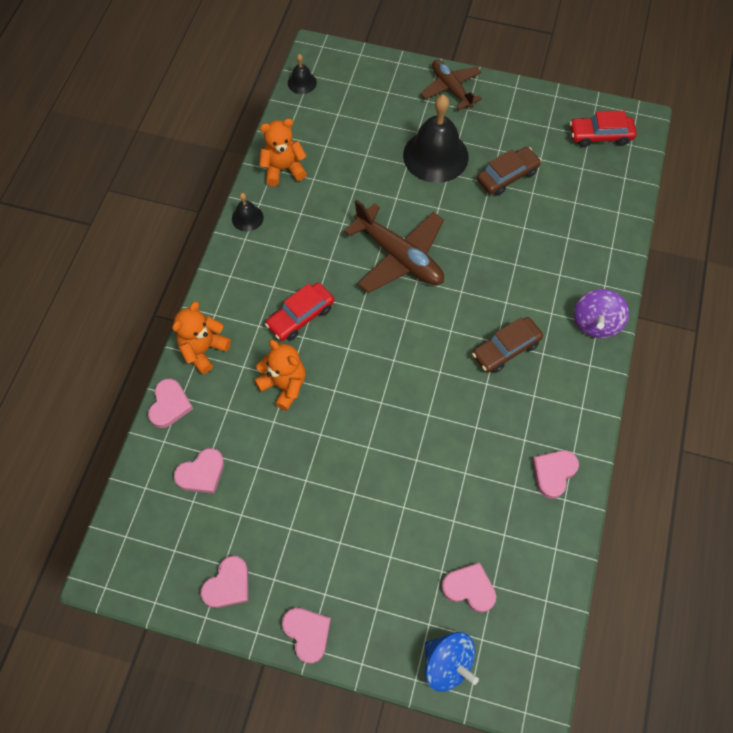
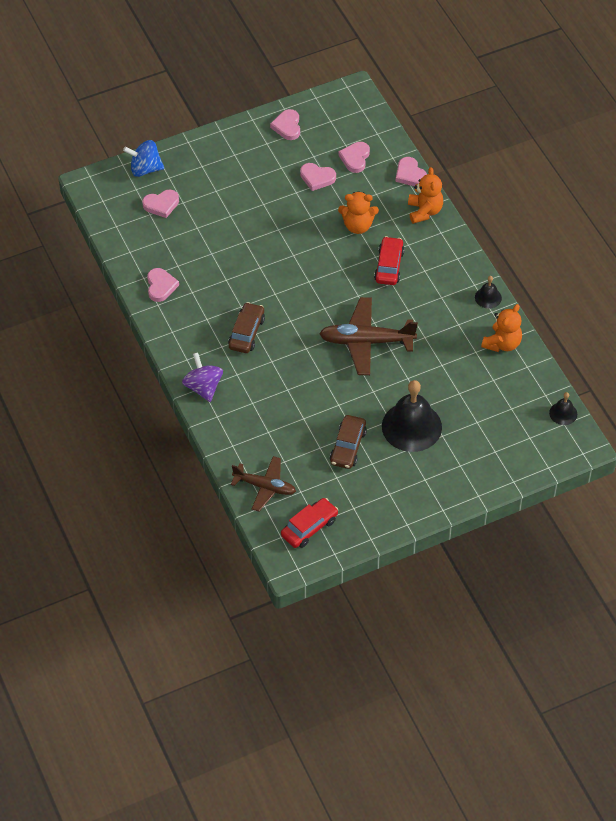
camera: 140 degrees right, 10 degrees down
pink heart [282,608,331,664] -> pink heart moved to [300,163,336,191]
brown plane [420,60,482,110] -> brown plane moved to [231,456,296,512]

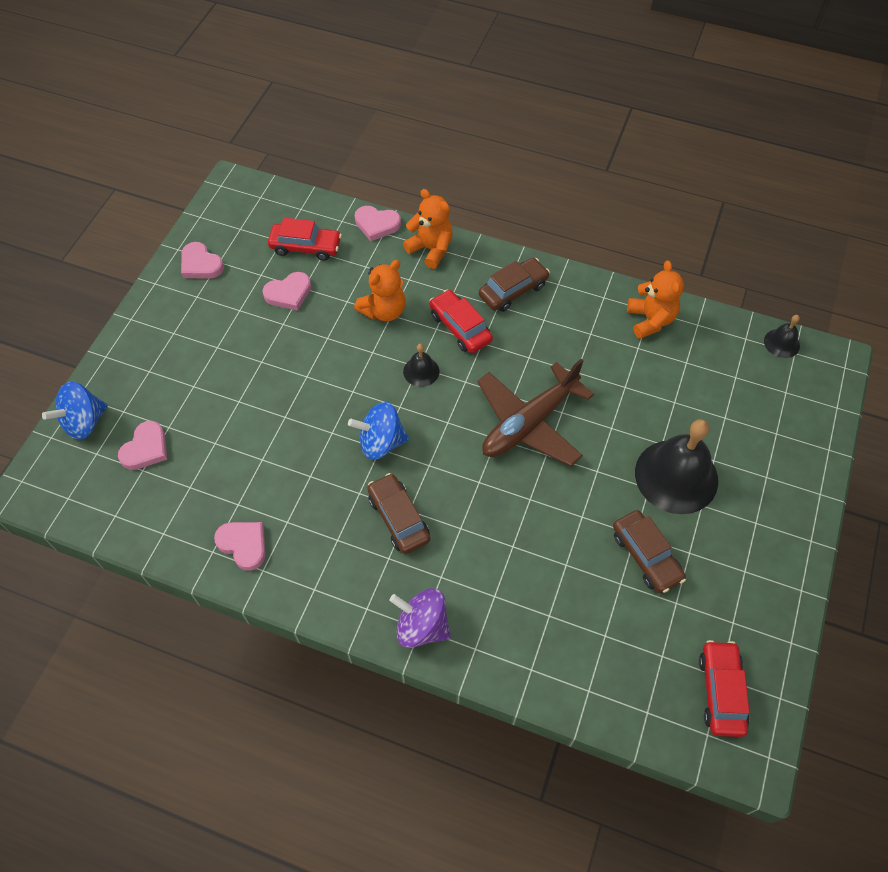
camera: 45 degrees left, 5 degrees up
brown plane [231,456,296,512] -> none
pink heart [338,142,370,173] -> red car [268,218,342,261]
black bell [475,276,502,309] -> black bell moved to [403,344,439,387]
none -> blue spinning top [348,402,409,460]
none -> brown car [479,258,550,312]

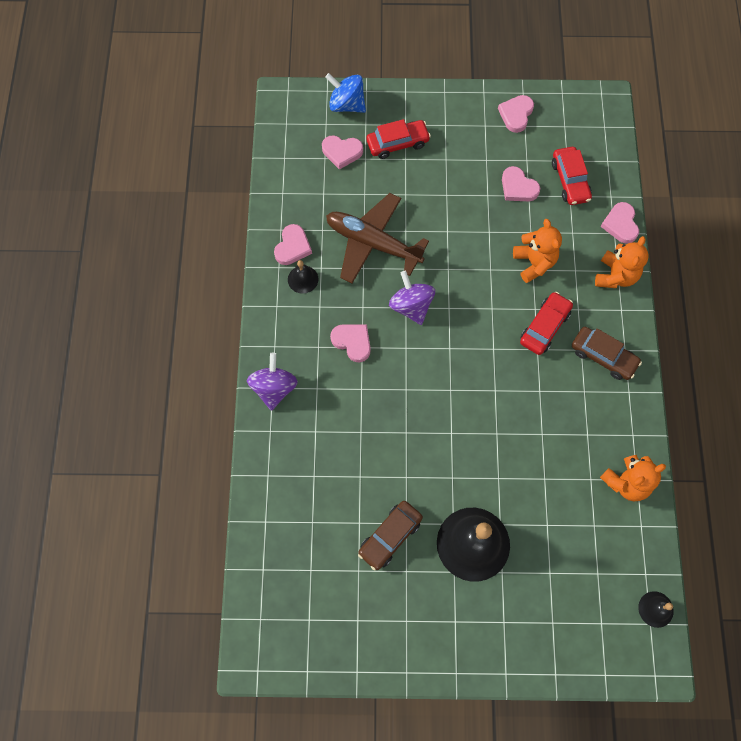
camera: 70 degrees right, 10 degrees up
blue spinning top [348,402,409,460] -> purple spinning top [389,270,435,325]
orange teddy bear [354,260,406,321] -> orange teddy bear turned 135 degrees counterclockwise [513,219,562,283]
brown car [367,473,430,554] -> pink heart [330,324,371,362]
black bell [403,344,439,387] -> black bell moved to [288,260,319,294]
brown plane [477,359,594,466] -> brown plane moved to [326,193,429,283]
red car [699,640,750,737] -> red car moved to [366,119,431,159]

